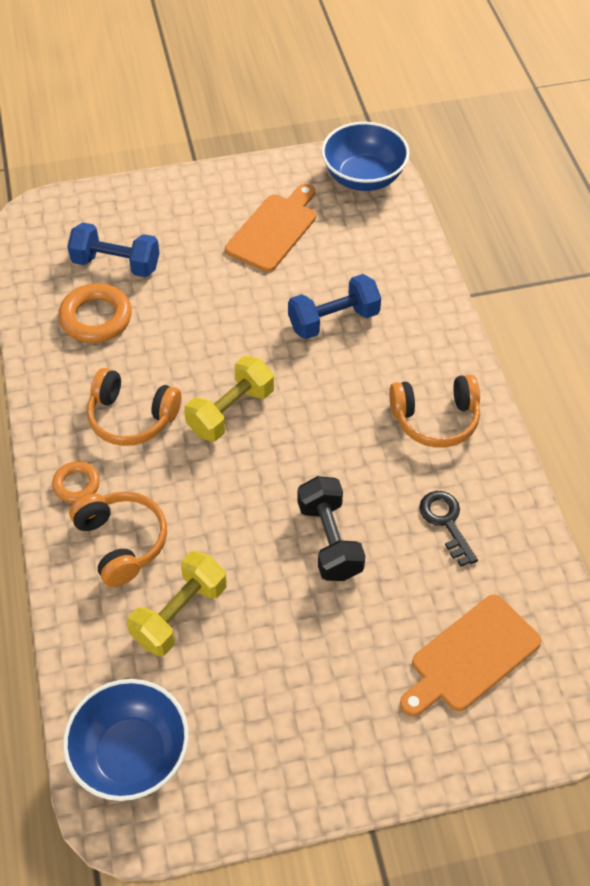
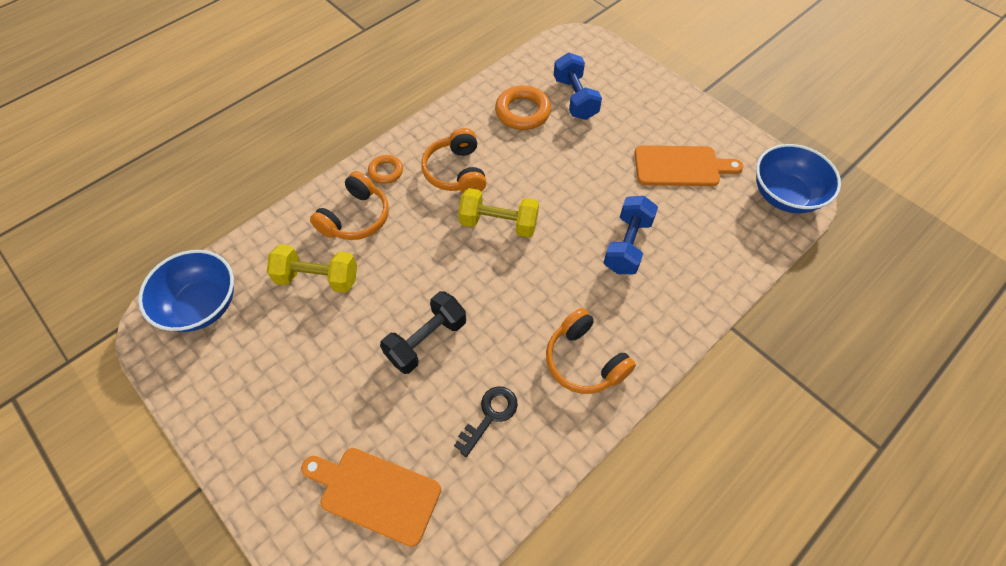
camera: 60 degrees right, 5 degrees up
blue dumbbell [288,274,381,339] -> blue dumbbell turned 75 degrees clockwise [603,196,658,274]

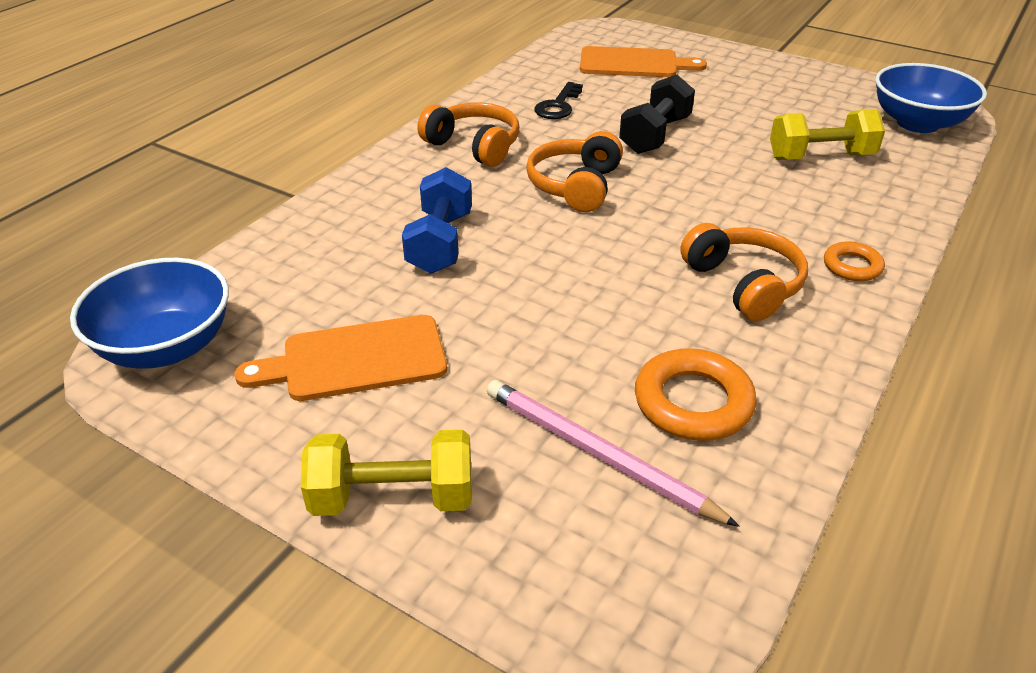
camera: 165 degrees right, 20 degrees down
orange headphones [310,171,389,240] -> orange headphones moved to [526,131,623,212]
yellow dumbbell [458,188,539,238] -> yellow dumbbell moved to [301,430,472,516]
blue dumbbell [554,53,602,120] -> pink pencil [487,380,739,527]

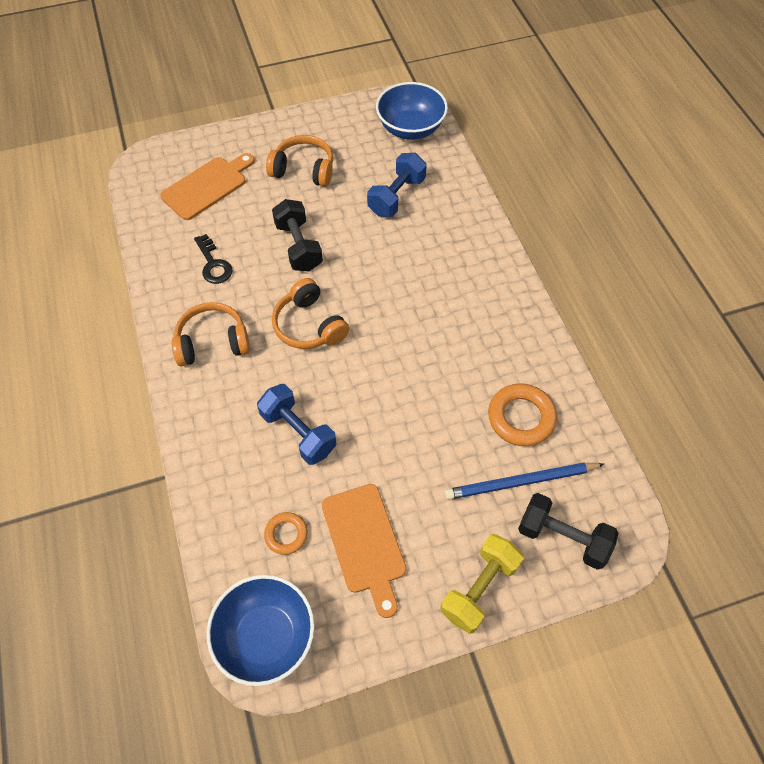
camera: 50 degrees left, 20 degrees up
orange cutting board [234,315,447,401] -> orange cutting board turned 45 degrees counterclockwise [322,484,406,618]
pink pencil [487,380,739,527] -> blue pencil [444,462,604,500]
orange headphones [680,223,808,321] -> orange headphones moved to [266,135,333,187]
yellow dumbbell [770,109,885,160] -> blue dumbbell [367,153,427,217]
orange ring [824,242,885,281] -> orange ring moved to [264,512,308,555]
none -> black dumbbell [518,493,618,570]

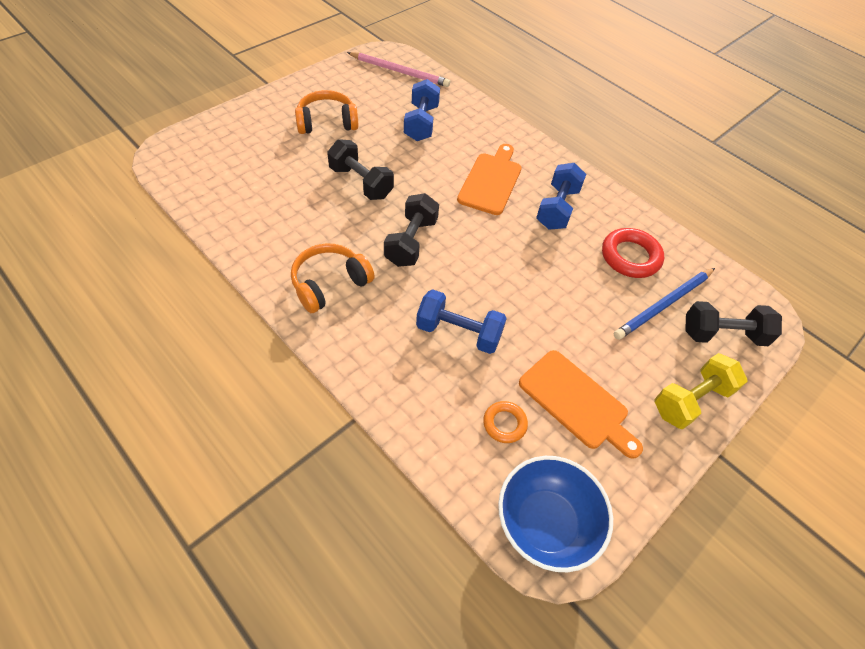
camera: 30 degrees left, 5 degrees down
orange cutting board [160,153,255,220] -> orange cutting board moved to [457,144,522,215]
black key [194,234,232,284] -> none
orange headphones [272,278,349,349] -> black dumbbell [384,193,439,267]
blue bowl [376,82,448,140] -> pink pencil [347,52,450,87]
yellow dumbbell [441,534,524,634] -> yellow dumbbell turned 45 degrees clockwise [655,353,748,429]
orange ring [488,383,557,446] -> red ring [602,228,664,278]
none -> blue dumbbell [536,163,586,230]

